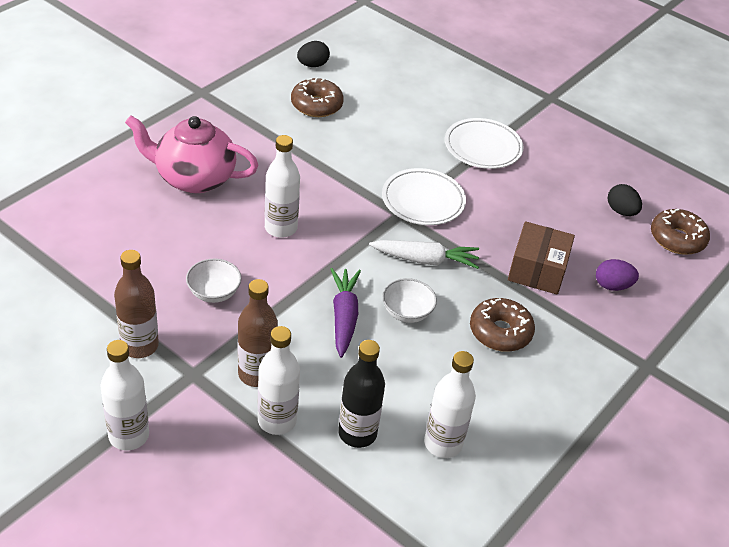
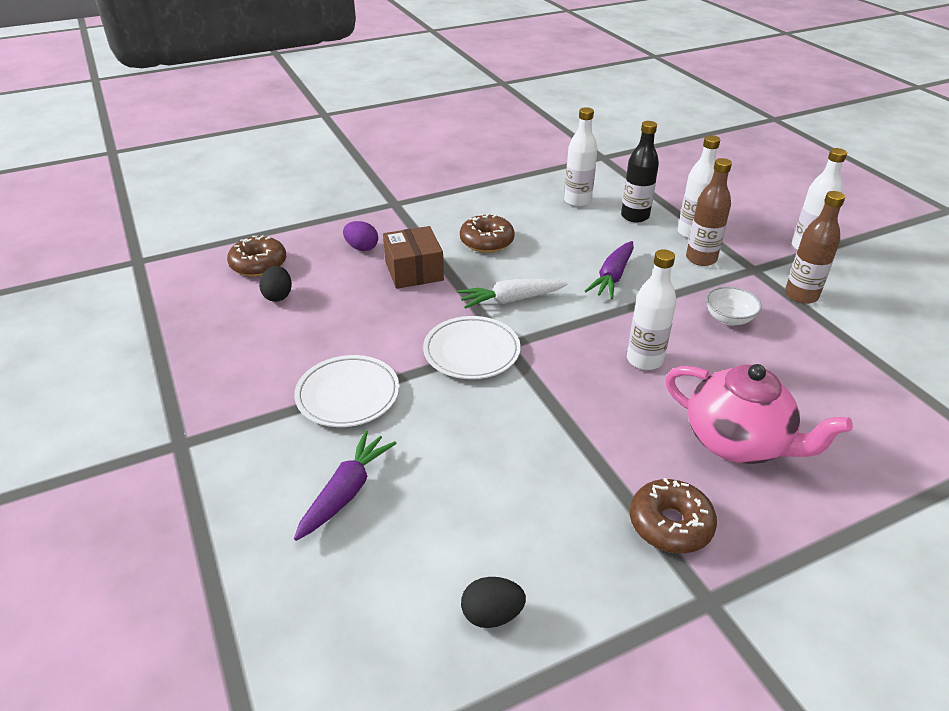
camera: 150 degrees left, 5 degrees down
brown donut [291,77,344,117] -> brown donut moved to [630,478,717,553]
white carrot [369,240,479,269] -> white carrot turned 45 degrees counterclockwise [458,279,568,309]
white bowl [382,278,437,323] -> none
brown box [508,221,575,295] -> brown box turned 60 degrees counterclockwise [383,226,444,289]
none -> purple carrot [294,430,397,541]

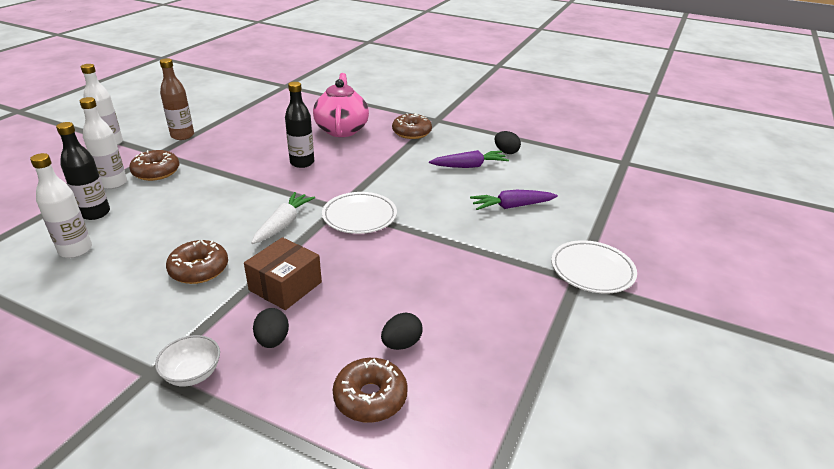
camera: 130 degrees left, 5 degrees down
white plate [294,355,400,427] -> white plate moved to [551,240,637,294]
purple egg [343,221,378,251] -> black egg [253,308,289,348]
white carrot [458,279,568,309] -> white carrot turned 105 degrees counterclockwise [251,192,315,244]
purple carrot [585,241,634,299] -> purple carrot moved to [429,150,509,168]
white bottle [627,249,677,370] -> black bottle [285,82,314,168]
brown bottle [686,158,732,266] -> brown donut [129,150,179,181]
white bowl [706,286,761,326] -> white bowl moved to [155,335,220,386]

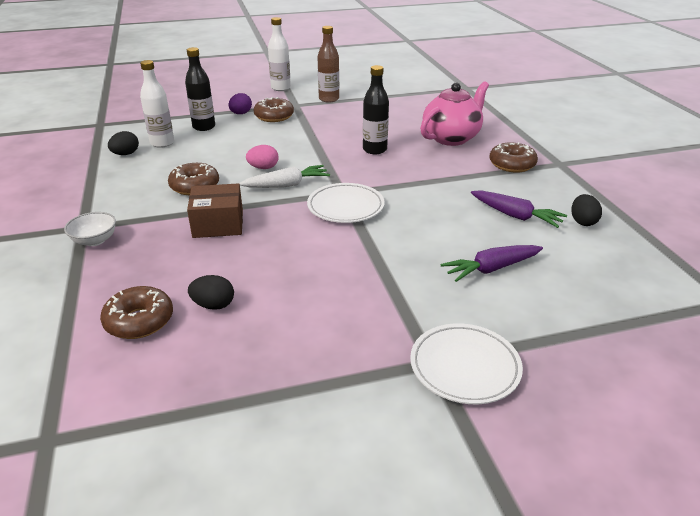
camera: 50 degrees right, 0 degrees up
white bottle [80,97,127,189] -> purple egg [229,93,252,114]
black egg [253,308,289,348] -> black egg moved to [108,131,139,155]
purple carrot [470,190,558,210] -> purple carrot turned 60 degrees counterclockwise [441,245,543,282]
none -> pink egg [246,145,278,169]

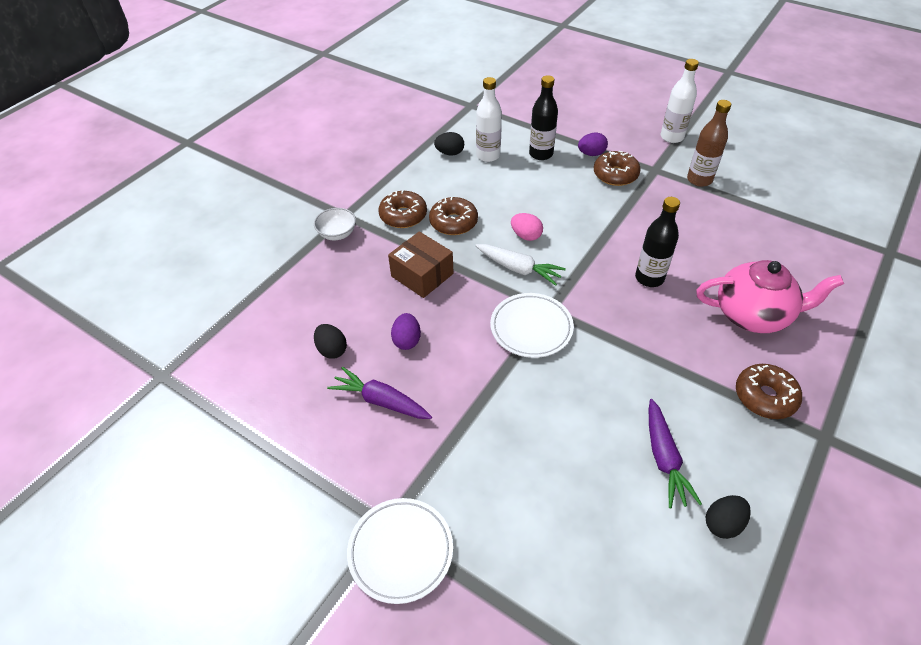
camera: 50 degrees right, 15 degrees up
brown donut [100,286,173,339] -> brown donut moved to [379,190,427,228]
purple carrot [441,245,543,282] -> purple carrot moved to [327,367,432,419]
none -> purple egg [391,313,421,350]

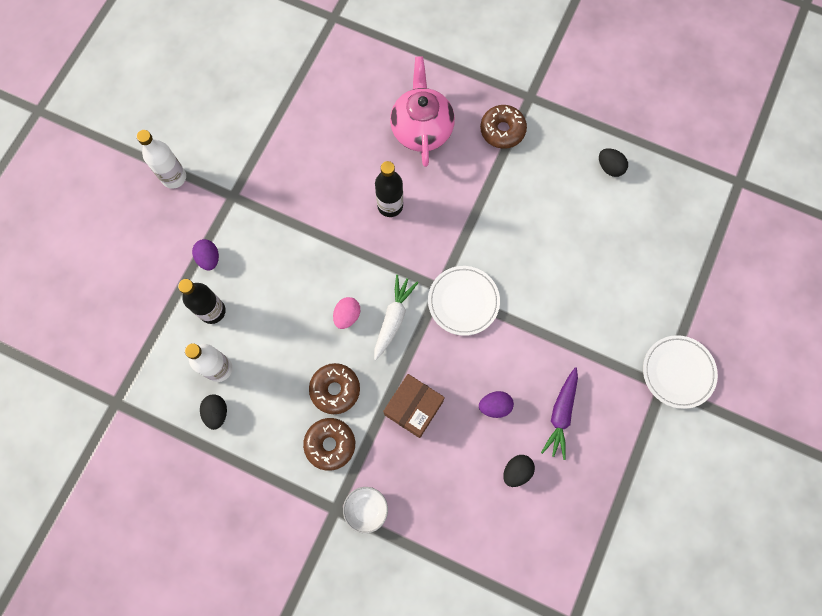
camera: 100 degrees left, 25 degrees up
brown donut [594,151,641,186] -> none
purple carrot [649,399,702,508] -> none
brown bottle [687,100,731,187] -> none

